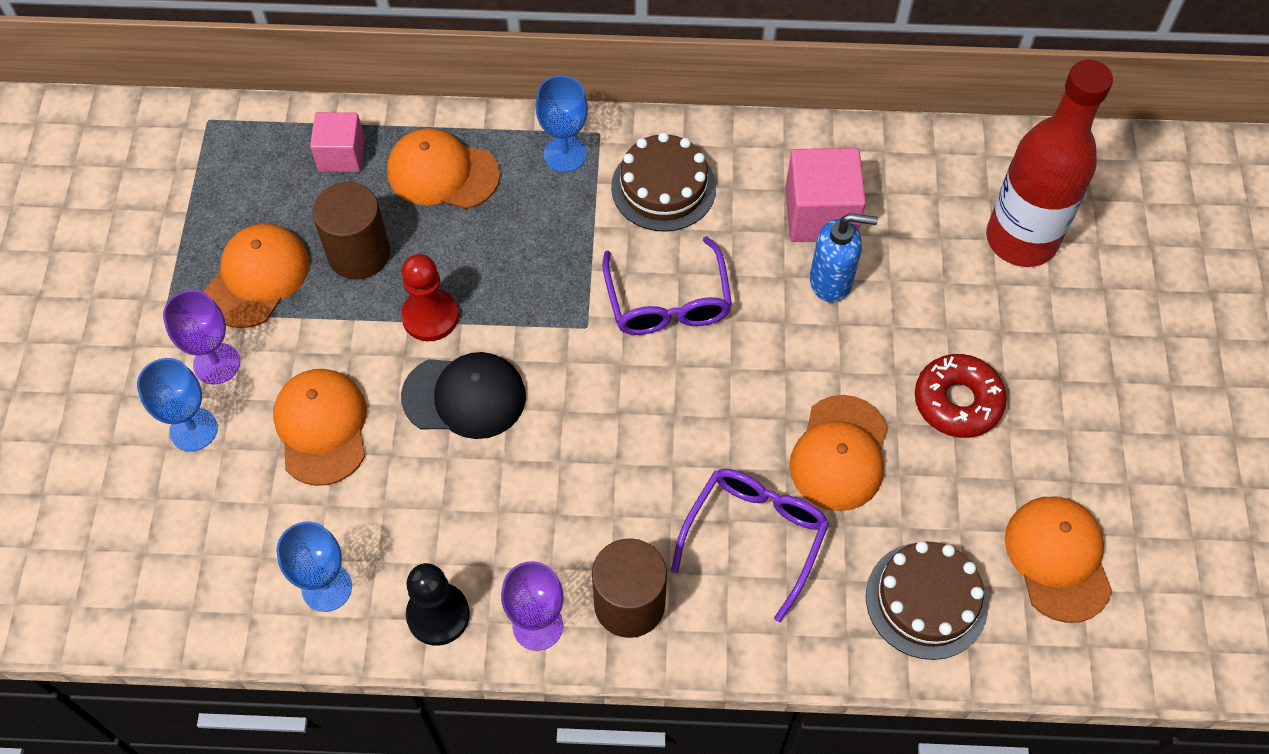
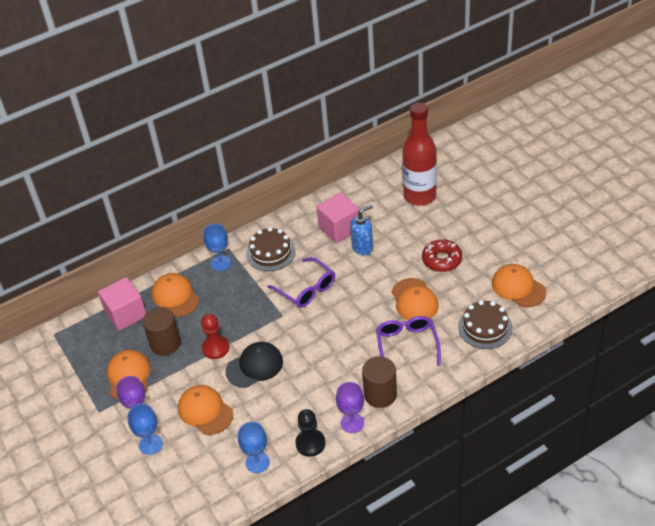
camera: 30 degrees left, 15 degrees down
pink cube [310,112,365,172] -> pink cube [98,277,146,331], size x1.53
orange cap [387,128,500,209] -> orange cap turned 75 degrees clockwise [152,273,199,317]

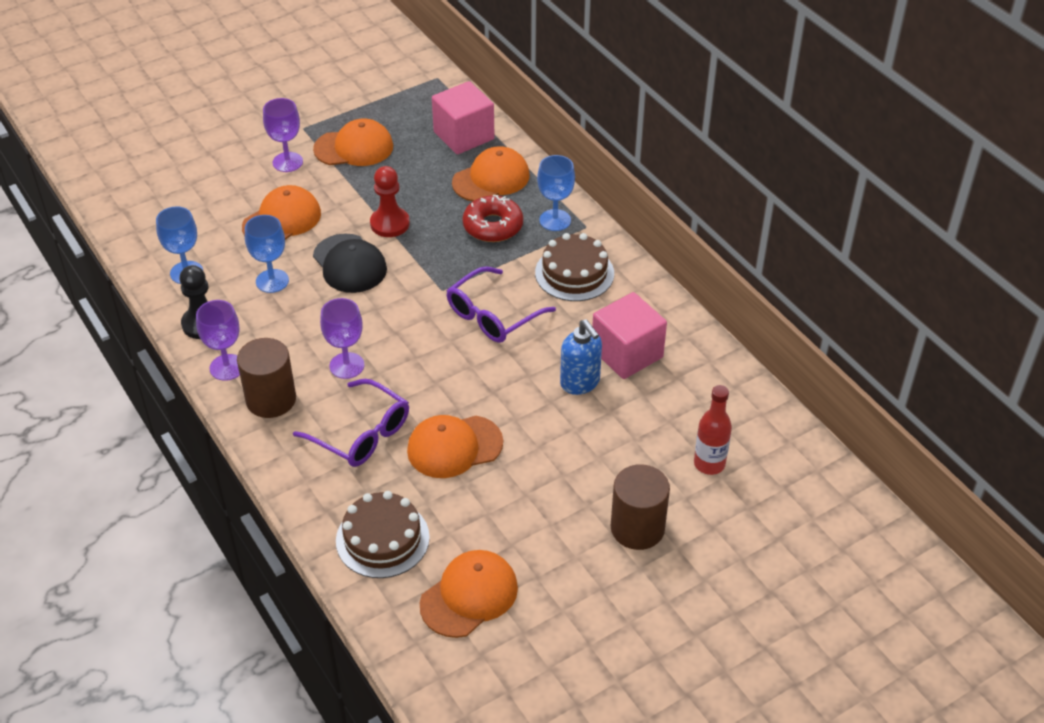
camera: 85 degrees right, 0 degrees up
blue goblet [127,404,163,455] -> blue goblet moved to [245,215,289,293]
brown cylinder [143,307,181,356] -> brown cylinder moved to [611,464,670,550]
purple glasses [376,316,441,366] -> purple glasses turned 45 degrees clockwise [293,379,409,467]
red bottle [402,103,437,206] -> red bottle [694,385,732,475], size x0.52
red donut [422,239,462,272] -> red donut moved to [462,195,523,242]
none -> purple goblet [320,298,364,379]

